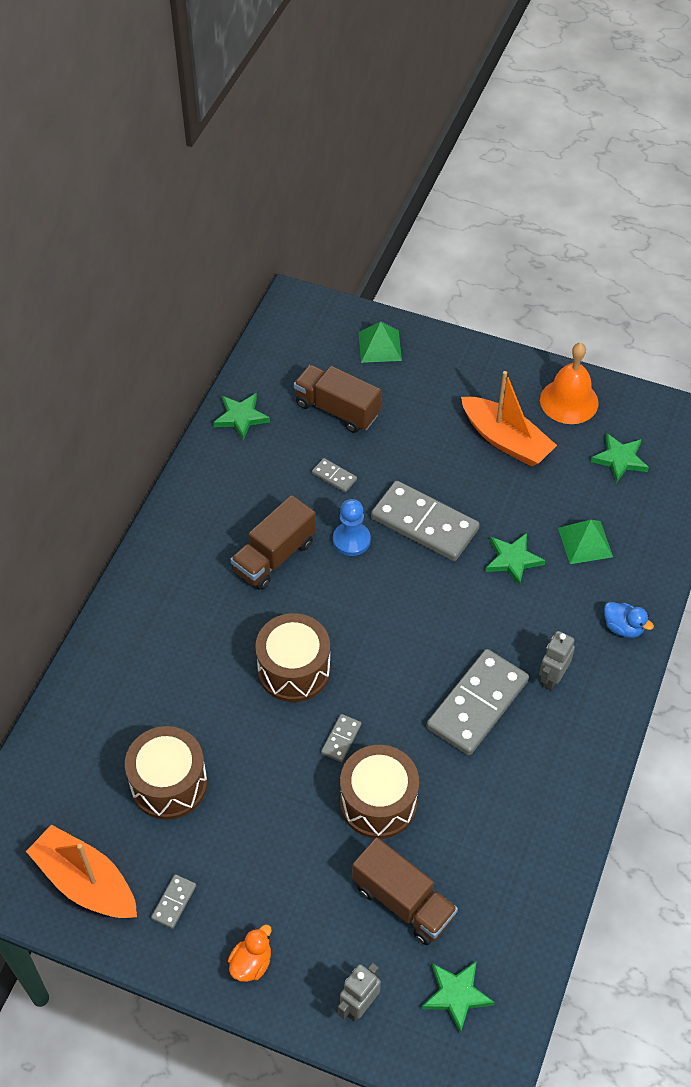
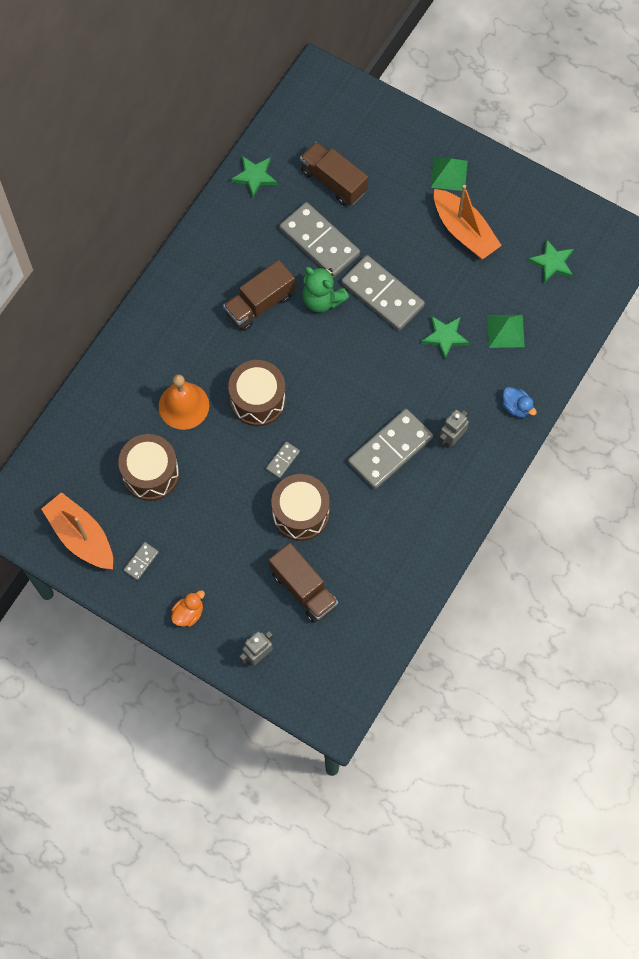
camera: 10 degrees right, 15 degrees up
grey domino [312,458,357,492] -> grey domino [280,202,360,278], size x2.31
blue pawn [333,499,371,556] -> green teddy bear [302,267,349,313]
green pyramid [358,322,402,363] -> green pyramid moved to [430,158,468,191]
green star [422,961,495,1034] -> none
orange bell [540,343,599,424] -> orange bell moved to [159,374,209,430]

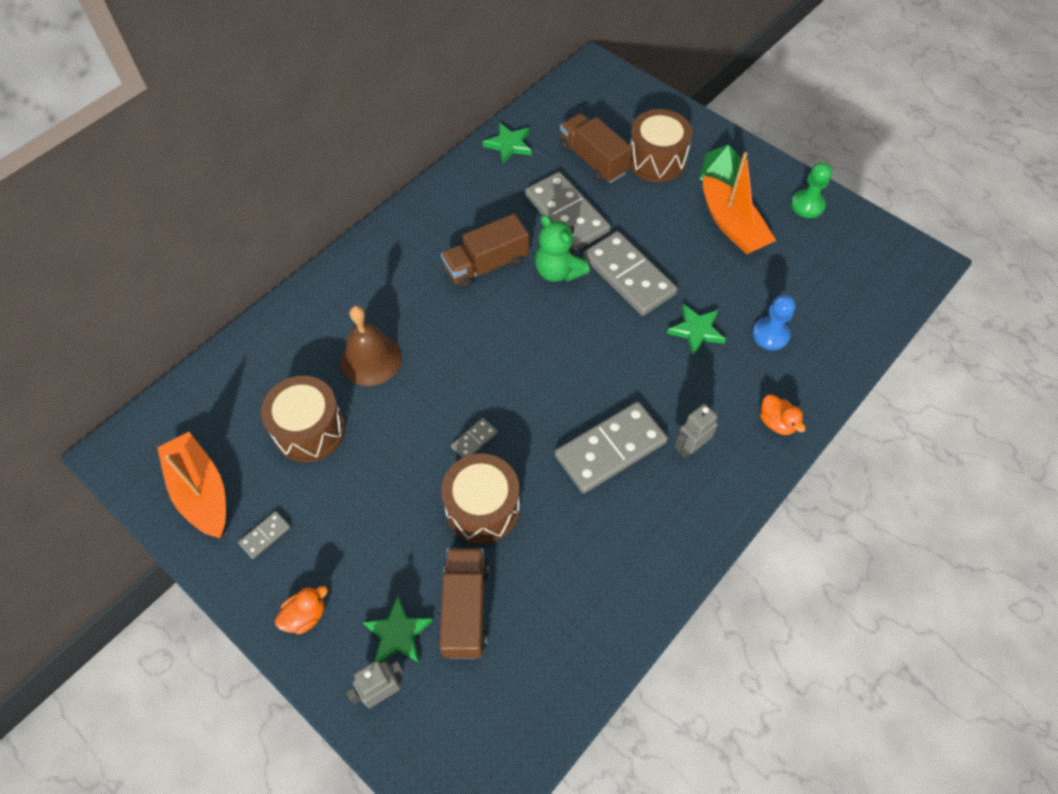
camera: 10 degrees right, 10 degrees down
orange bell [159,374,209,430] -> brown bell [340,306,402,386]
brown drum [228,360,286,426] -> brown drum moved to [630,109,693,182]
brown truck [269,543,338,623] -> brown truck turned 150 degrees counterclockwise [439,548,489,658]
green pyramid [487,315,525,348] -> blue pawn [752,295,796,350]
blue duck [502,387,537,418] -> orange duck [760,394,806,435]
green star [528,239,574,283] -> green star moved to [362,596,433,663]
none -> green pawn [791,162,832,218]

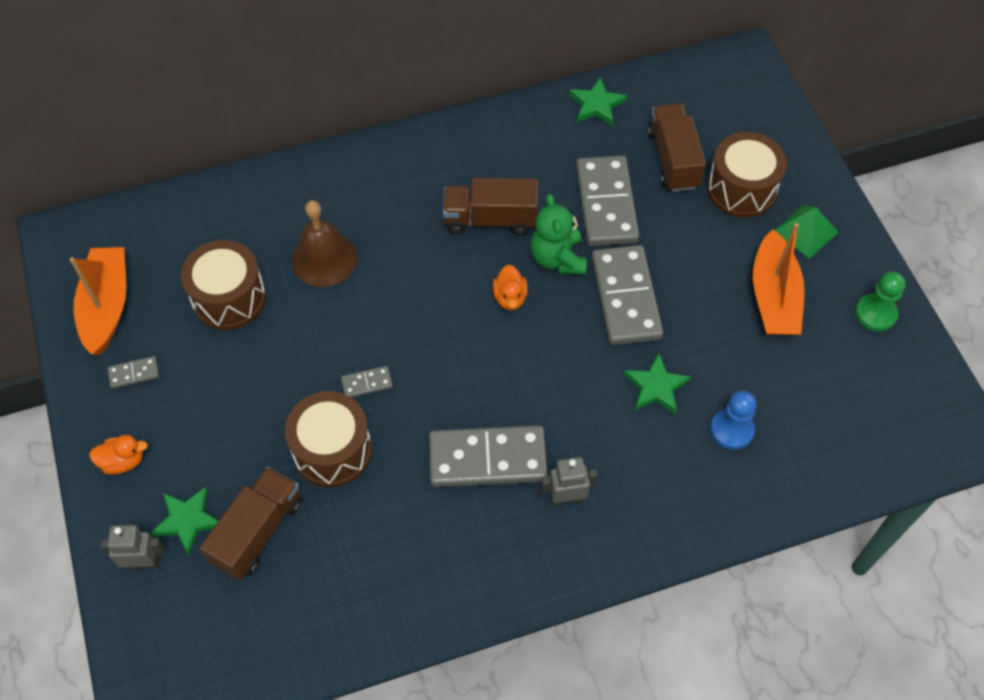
camera: 30 degrees right, 0 degrees up
orange duck [760,394,806,435] -> orange duck moved to [493,265,528,310]

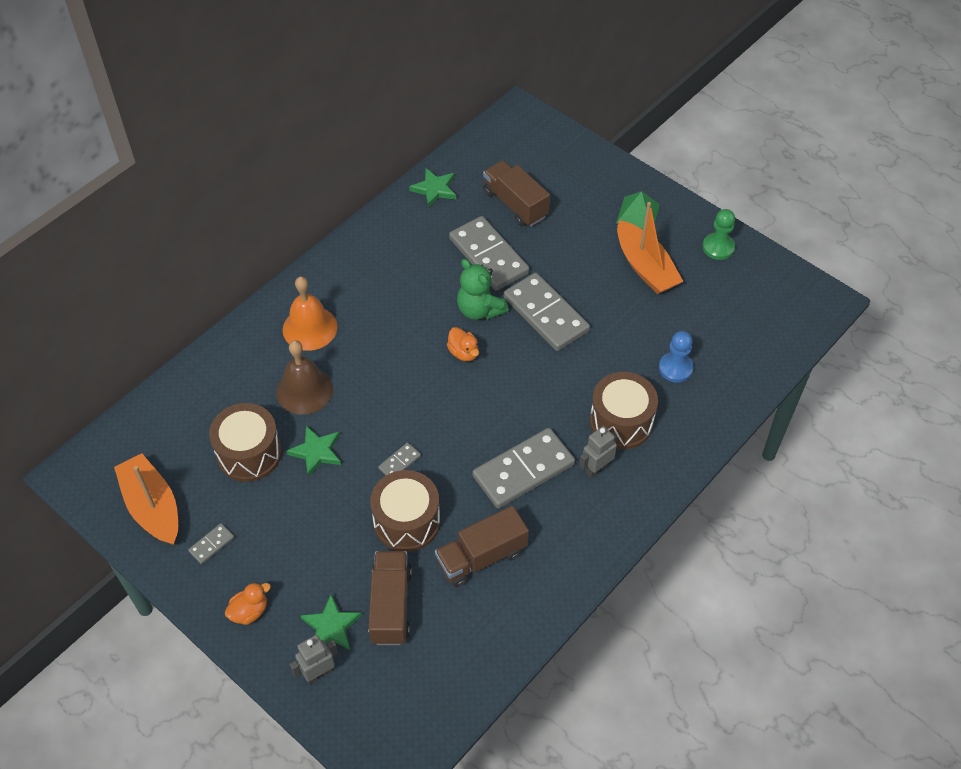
camera: 30 degrees left, 5 degrees down
brown truck [443,178,538,235] -> brown truck moved to [435,506,529,587]
green star [624,353,691,414] -> green star moved to [286,426,341,477]
brown drum [707,132,787,218] -> brown drum moved to [590,372,658,449]
none -> orange bell [283,277,338,351]

